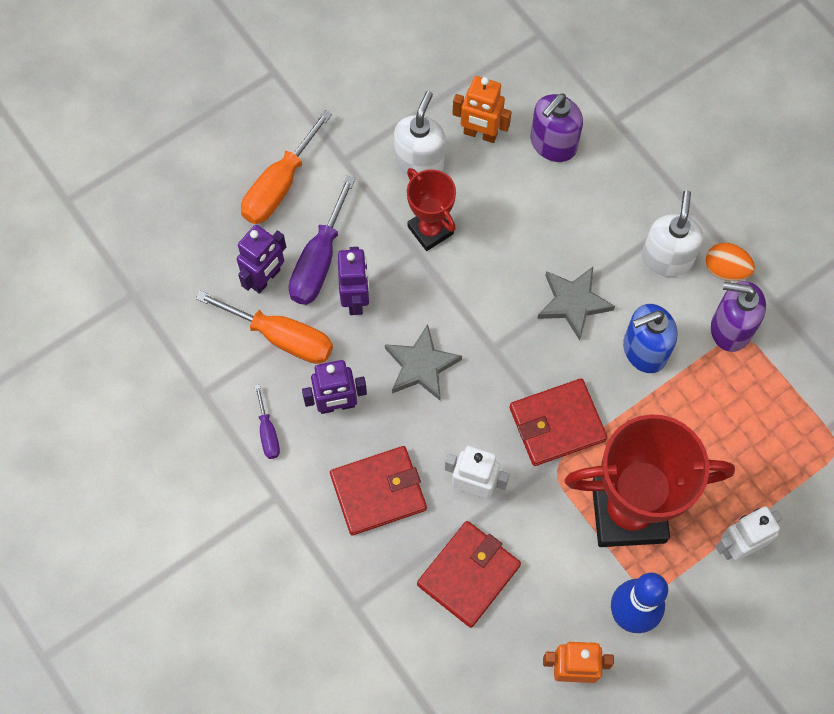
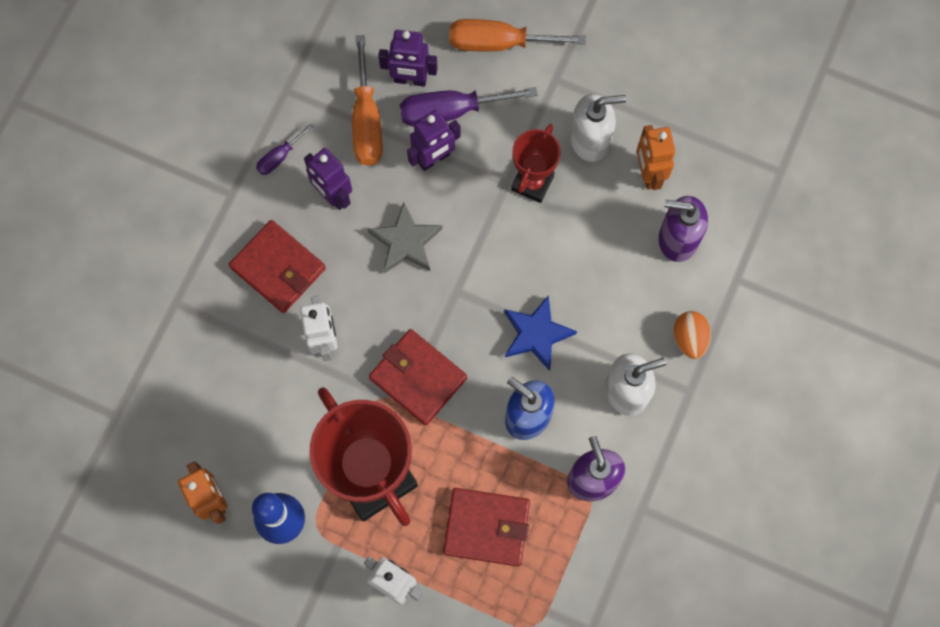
camera: 60 degrees right, 5 degrees up
red wallet [417,521,521,628] -> red wallet moved to [443,488,530,566]
grey star [537,267,615,340] -> blue star [504,295,577,371]
orange egg [706,243,755,281] -> orange egg moved to [673,311,711,359]

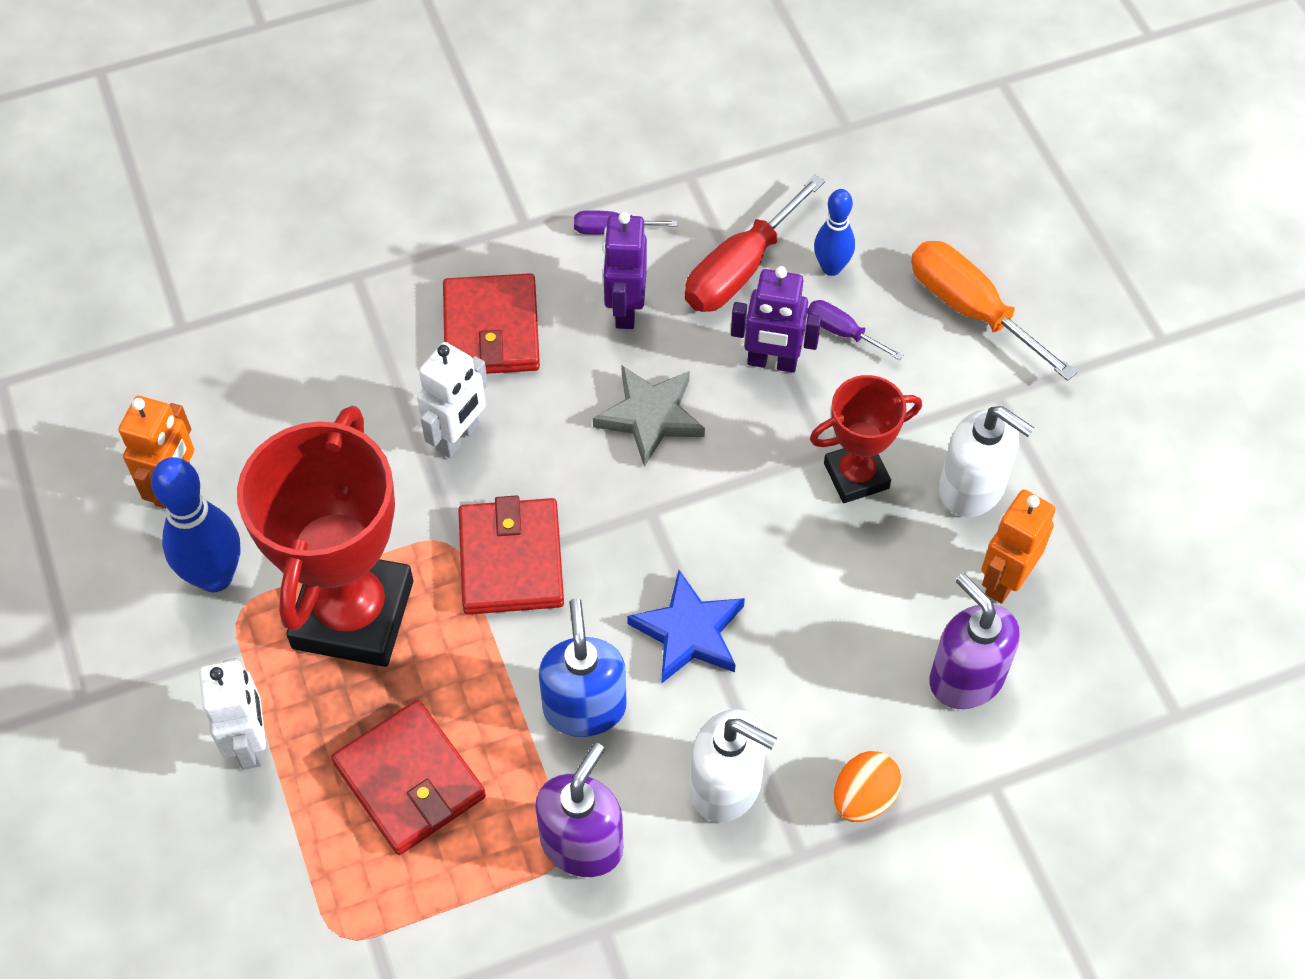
camera: 45 degrees right, 15 degrees down
orange screwdriver [352,35,383,166] -> red screwdriver [685,174,825,312]
purple robot [379,30,438,87] -> blue bowling pin [814,189,855,276]
purple screwdriver [400,87,537,126] -> purple screwdriver [807,300,903,360], size x0.52

